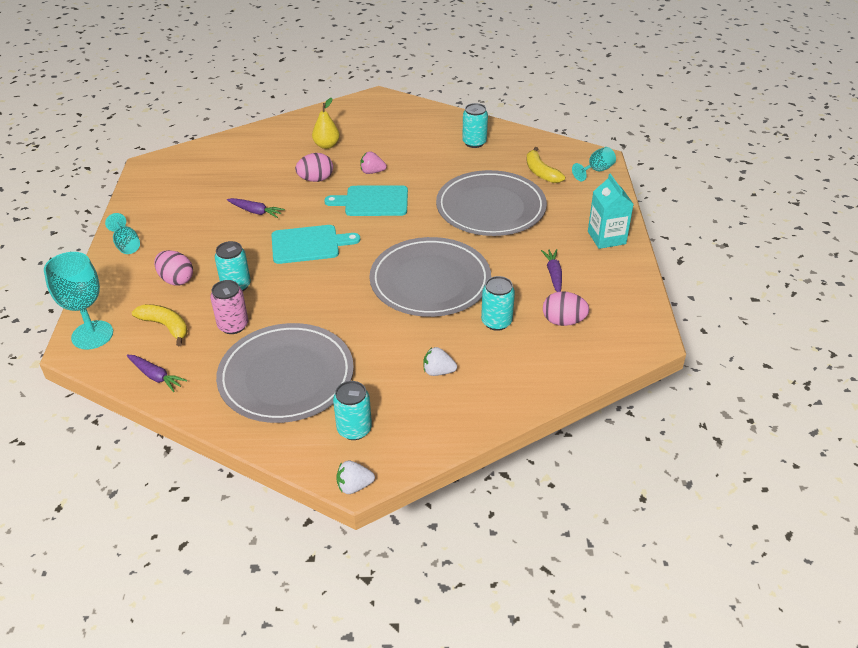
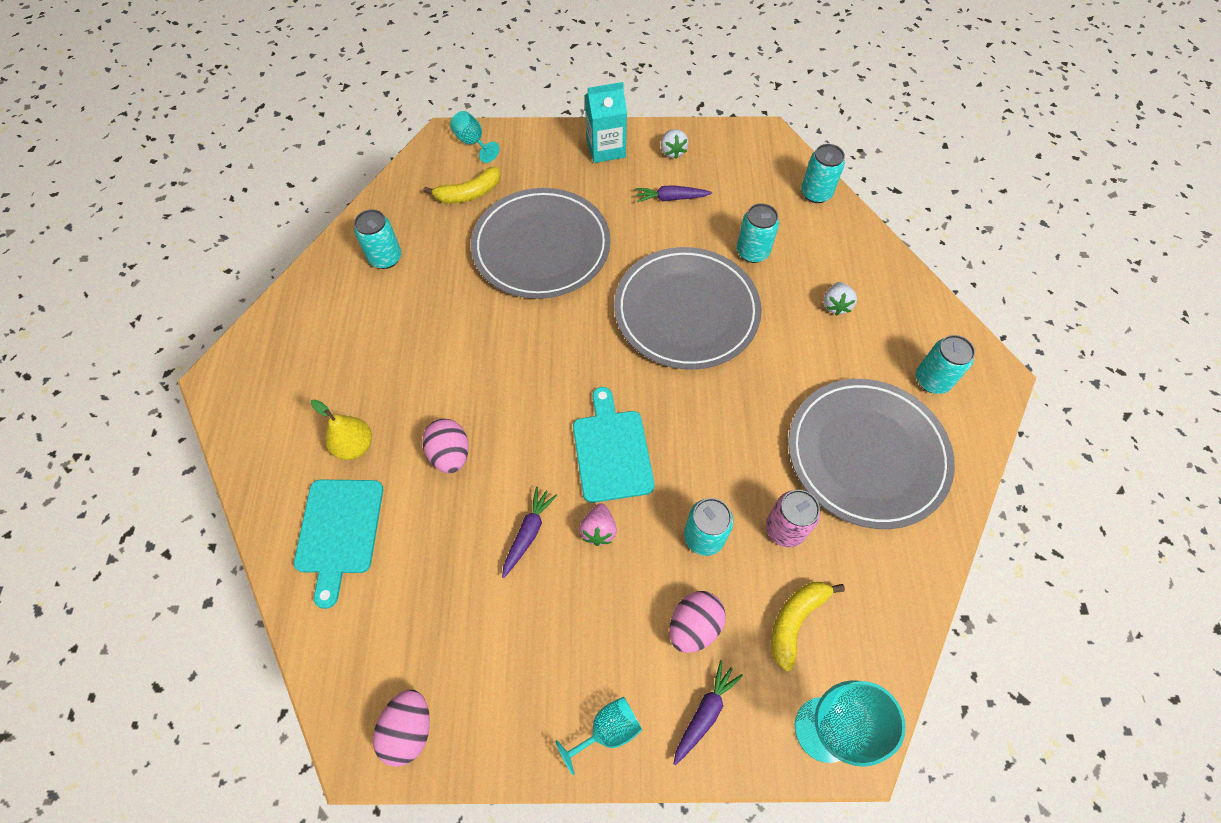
camera: 90 degrees left, 20 degrees up
purple carrot [126,355,187,392] -> purple carrot moved to [674,660,743,765]
turquoise cutting board [324,185,408,216] -> turquoise cutting board moved to [294,480,383,609]
white strawberry [336,461,375,494] -> white strawberry moved to [661,129,689,159]
pink strawberry [360,151,387,174] -> pink strawberry moved to [579,503,617,546]
pink egg [543,291,590,326] -> pink egg moved to [373,690,430,767]
none -> turquoise can [801,144,845,203]

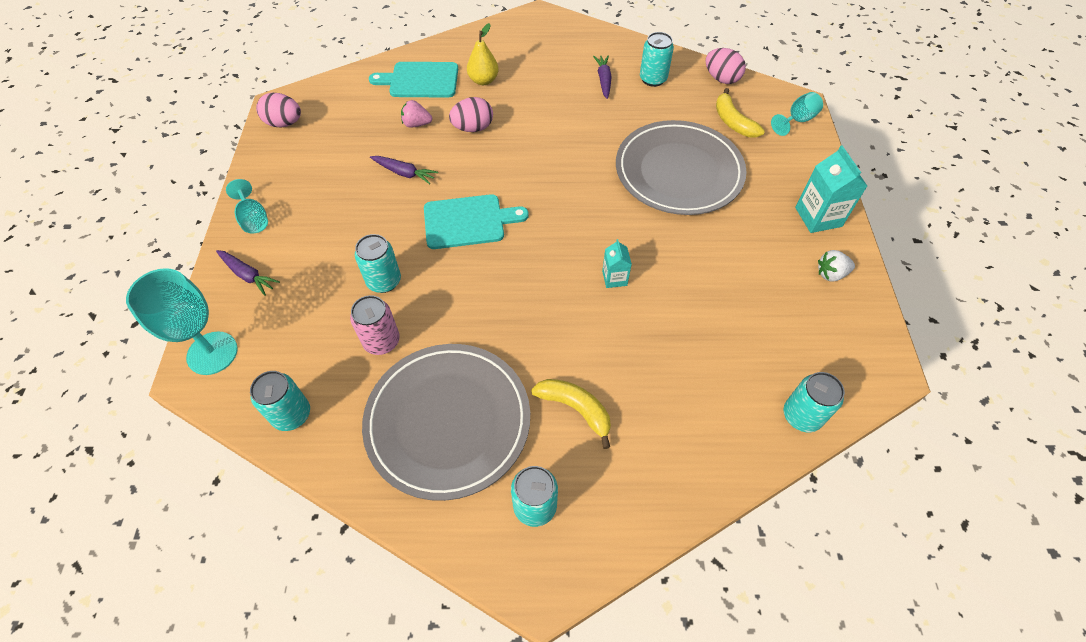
camera: 90 degrees right, 5 degrees down
pink strawberry [579,503,617,546] -> pink strawberry moved to [401,100,432,128]
grey plate [614,247,762,370] -> turquoise carton [602,239,632,288]
purple carrot [635,185,712,202] -> purple carrot moved to [593,55,612,99]
pink egg [669,591,726,653] -> pink egg moved to [706,48,746,84]
turquoise can [737,203,779,263] -> turquoise can moved to [250,371,310,431]
yellow banana [771,582,845,671] -> yellow banana moved to [531,379,611,449]
white strawberry [824,282,857,316] -> none

